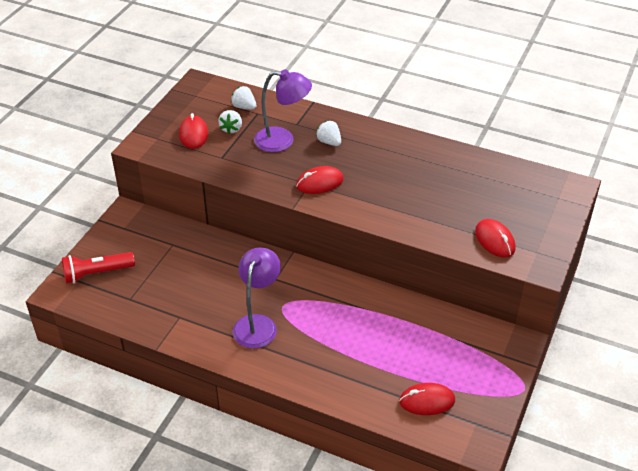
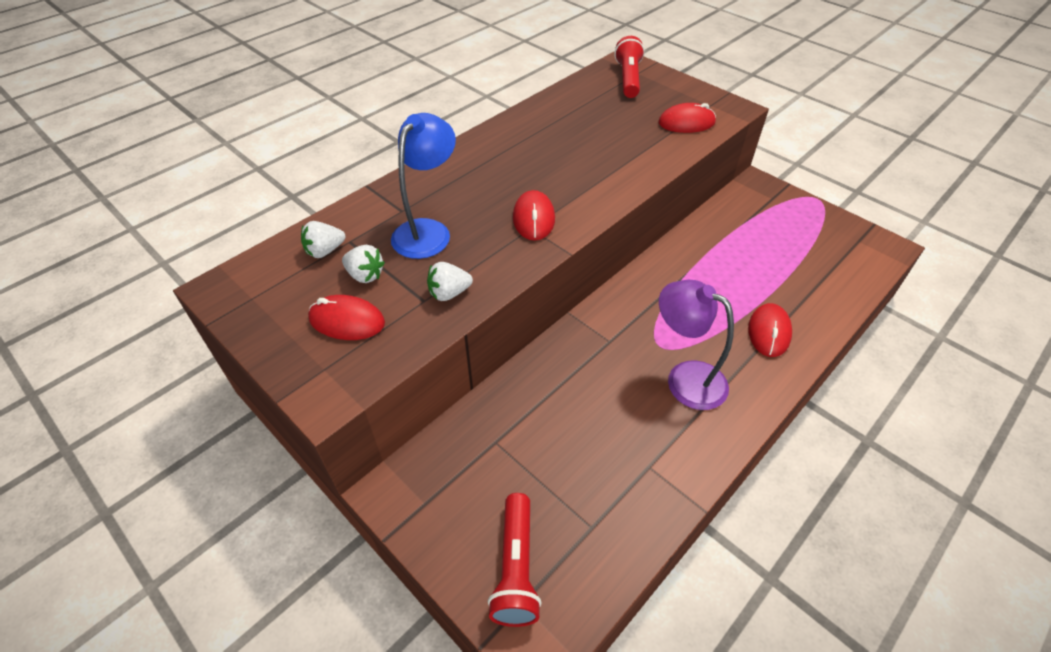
camera: 70 degrees left, 5 degrees up
purple lamp [254,69,312,152] -> blue lamp [391,113,456,259]
white strawberry [316,121,341,146] -> white strawberry moved to [427,262,473,301]
red mouse [399,383,455,415] -> red mouse moved to [748,303,792,357]
none -> red flashlight [614,36,645,98]

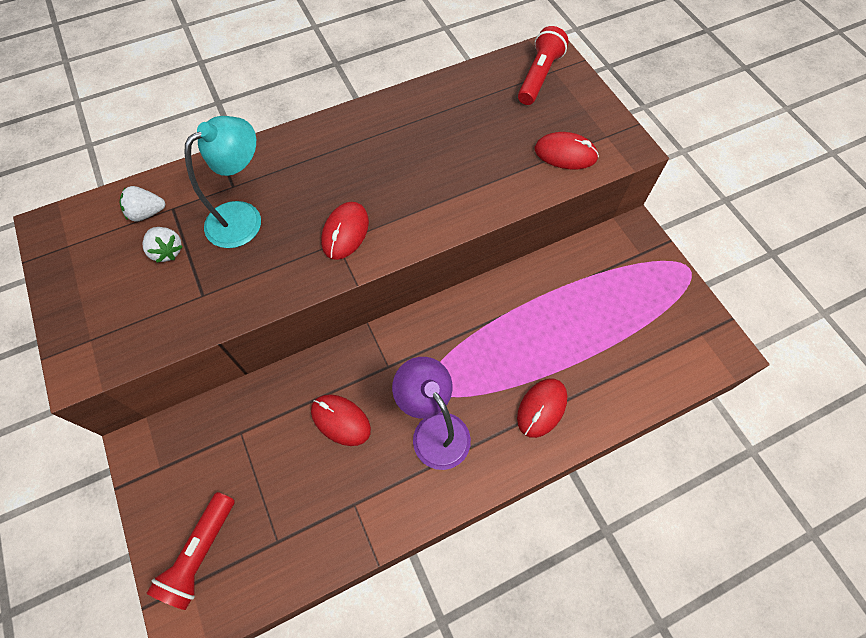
camera: 20 degrees right, 15 degrees up
red mouse [308,295,385,340] -> red mouse moved to [311,394,371,446]
blue lamp [391,113,456,259] -> turquoise lamp [184,116,261,248]
white strawberry [427,262,473,301] -> none

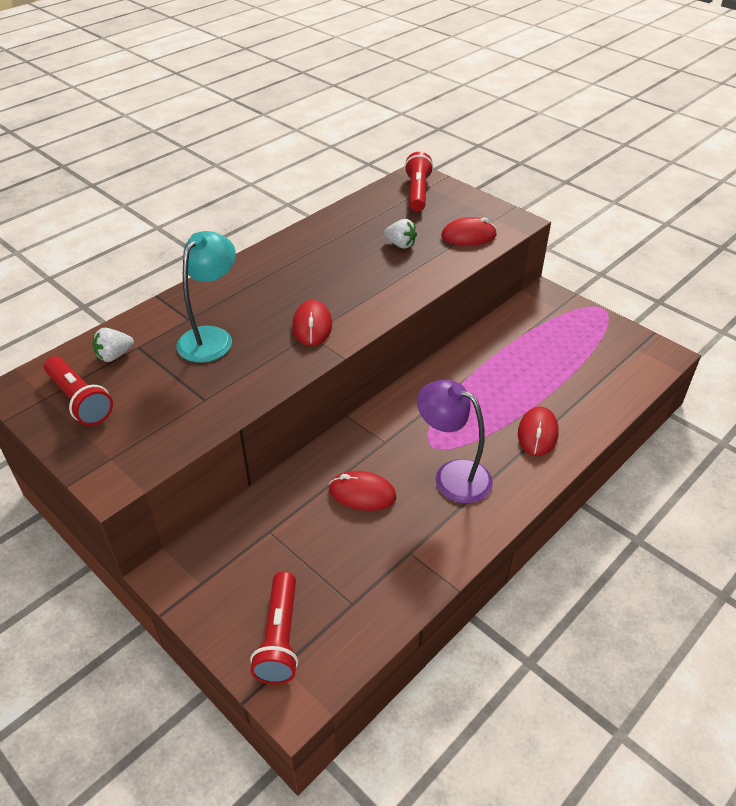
camera: 20 degrees left, 20 degrees down
white strawberry [142,227,183,263] -> white strawberry moved to [384,219,417,249]
none -> red flashlight [44,356,113,426]

